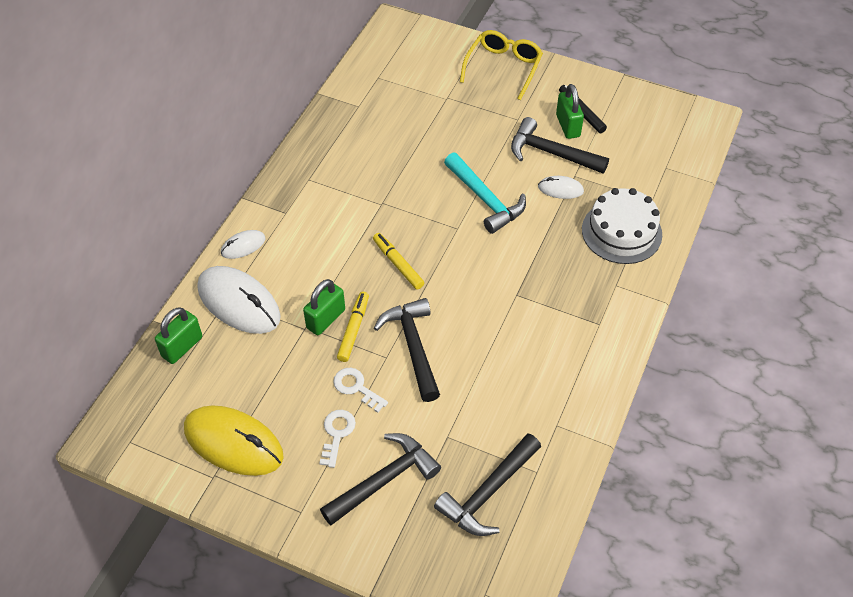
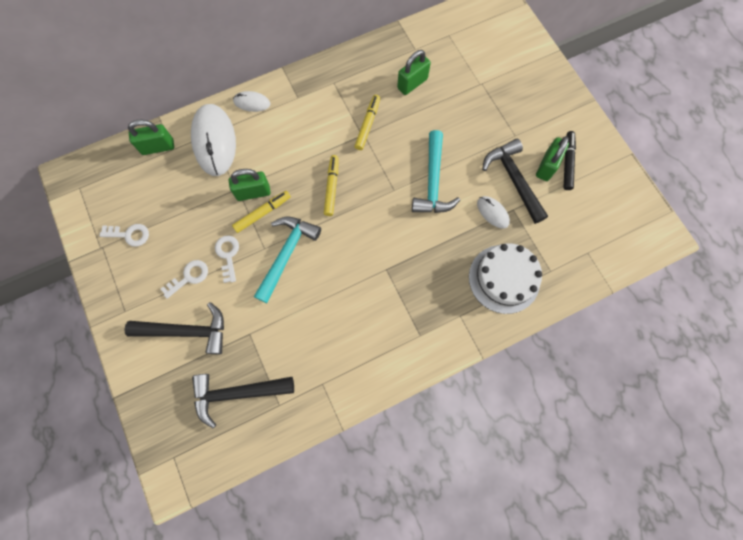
camera: 40 degrees right, 20 degrees up
yellow mouse [184,405,284,476] -> white key [99,224,149,247]
black hammer [374,298,440,402] -> turquoise hammer [254,217,321,303]
yellow glasses [460,30,543,100] -> none
none -> yellow marker [355,95,380,150]
none -> green padlock [397,50,431,95]

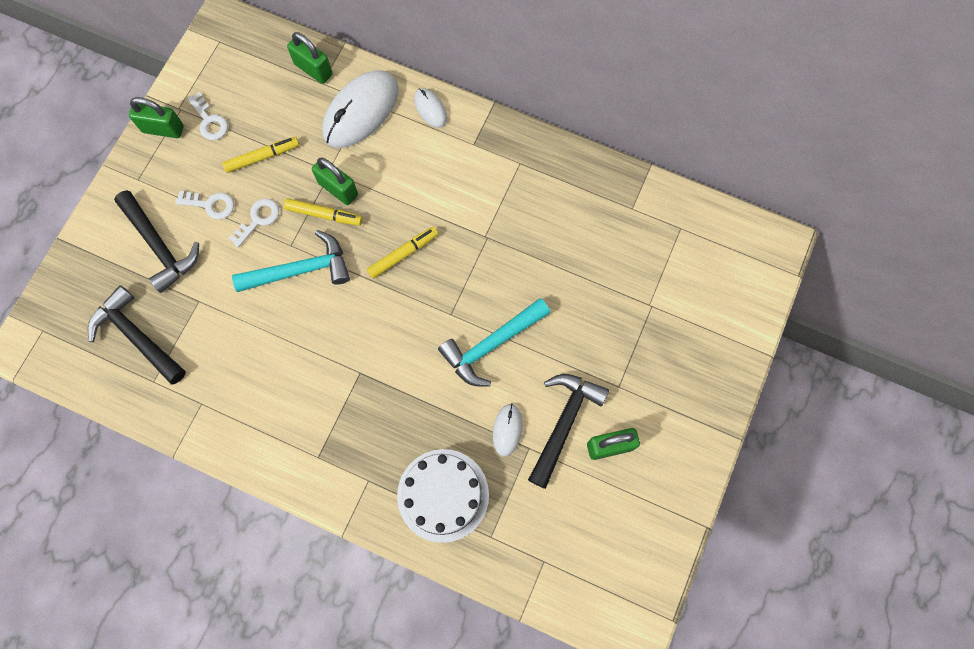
camera: 50 degrees right, 0 degrees up
yellow marker [355,95,380,150] -> yellow marker moved to [222,137,299,173]
green padlock [397,50,431,95] -> green padlock moved to [129,97,184,138]
black marker [563,131,576,190] -> none

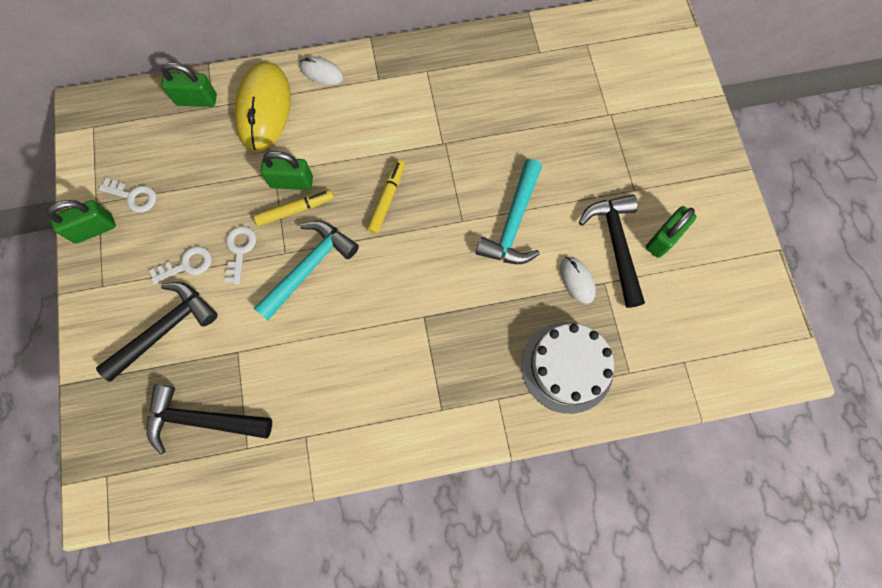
camera: 35 degrees left, 0 degrees up
black hammer [114,190,199,293] -> black hammer turned 60 degrees counterclockwise [96,282,218,382]
yellow marker [222,137,299,173] -> none
white mouse [322,71,399,148] -> yellow mouse [234,62,291,152]

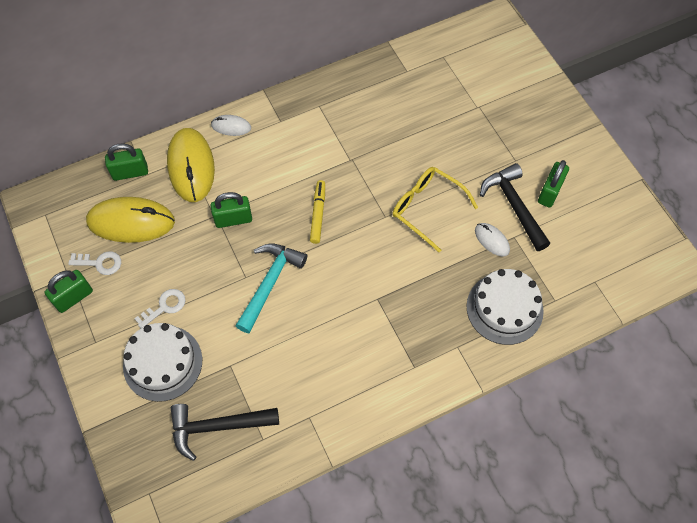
camera: 15 degrees left, 10 degrees down
black hammer [96,282,218,382] -> white cake [123,323,202,402]
white key [225,226,256,284] -> none
yellow marker [254,189,334,226] -> none
turquoise hammer [476,159,542,264] -> yellow glasses [393,167,478,252]
none -> yellow mouse [86,197,175,243]

